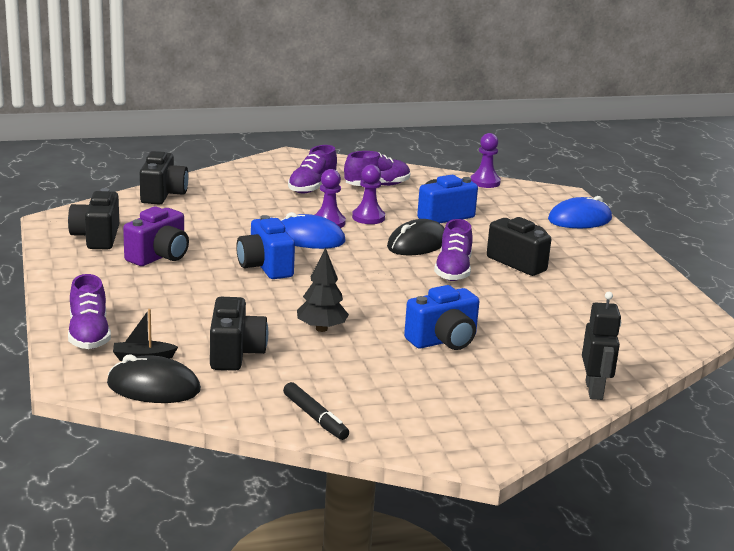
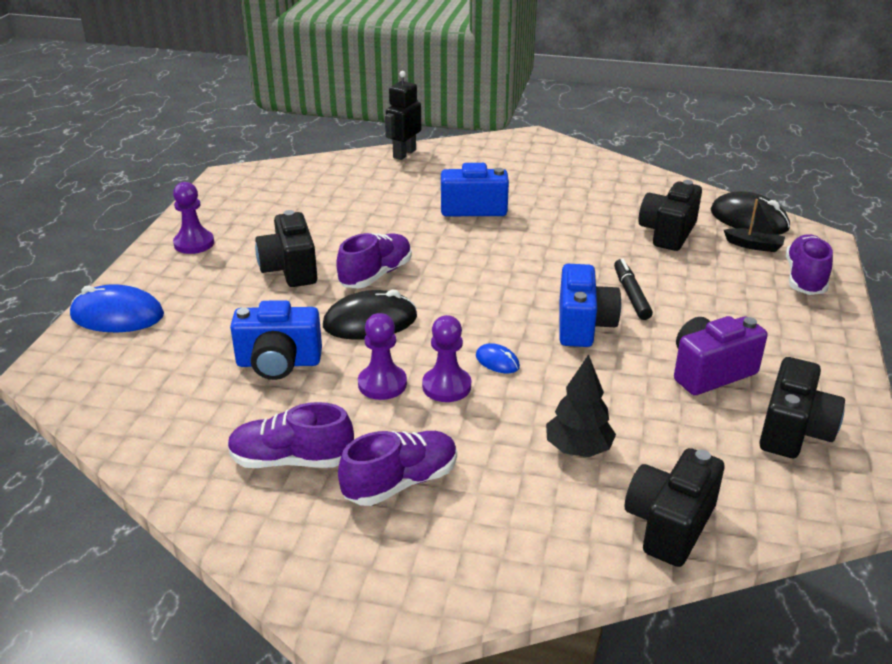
camera: 150 degrees left, 10 degrees up
blue mouse [280,212,345,249] -> blue mouse [476,343,520,373], size x0.50
black marker [283,382,349,440] -> black marker moved to [614,259,653,320]
black tree [297,247,349,332] -> black tree moved to [546,354,616,457]
purple pawn [471,133,501,188] -> purple pawn moved to [173,182,214,254]

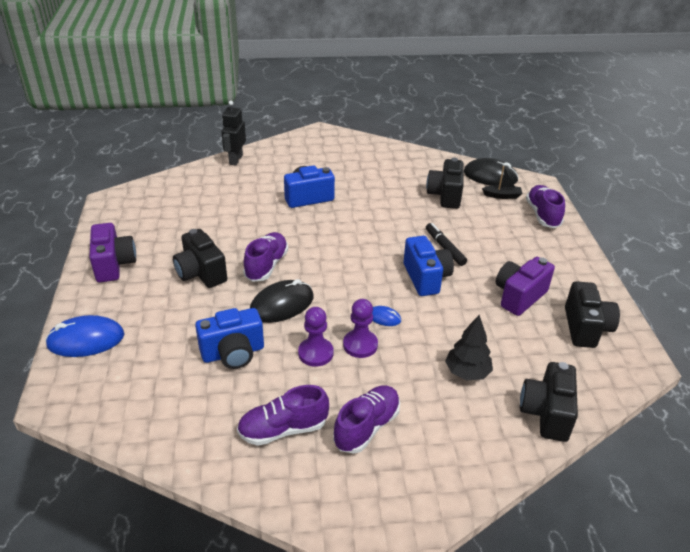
camera: 20 degrees left, 5 degrees up
purple pawn [173,182,214,254] -> purple camera [89,223,136,282]

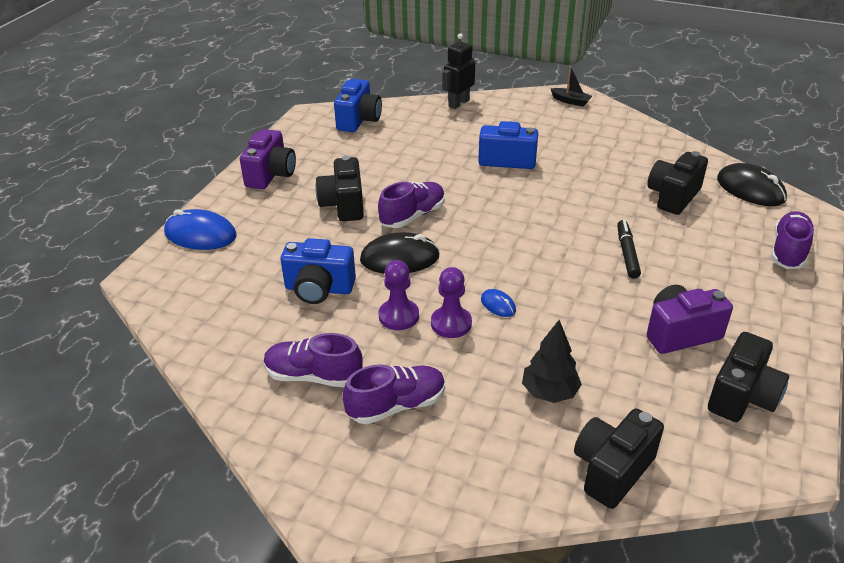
camera: 30 degrees right, 0 degrees up
blue camera [404,236,454,296] -> blue camera moved to [334,79,382,132]
black boat [482,166,523,199] -> black boat moved to [550,66,592,107]

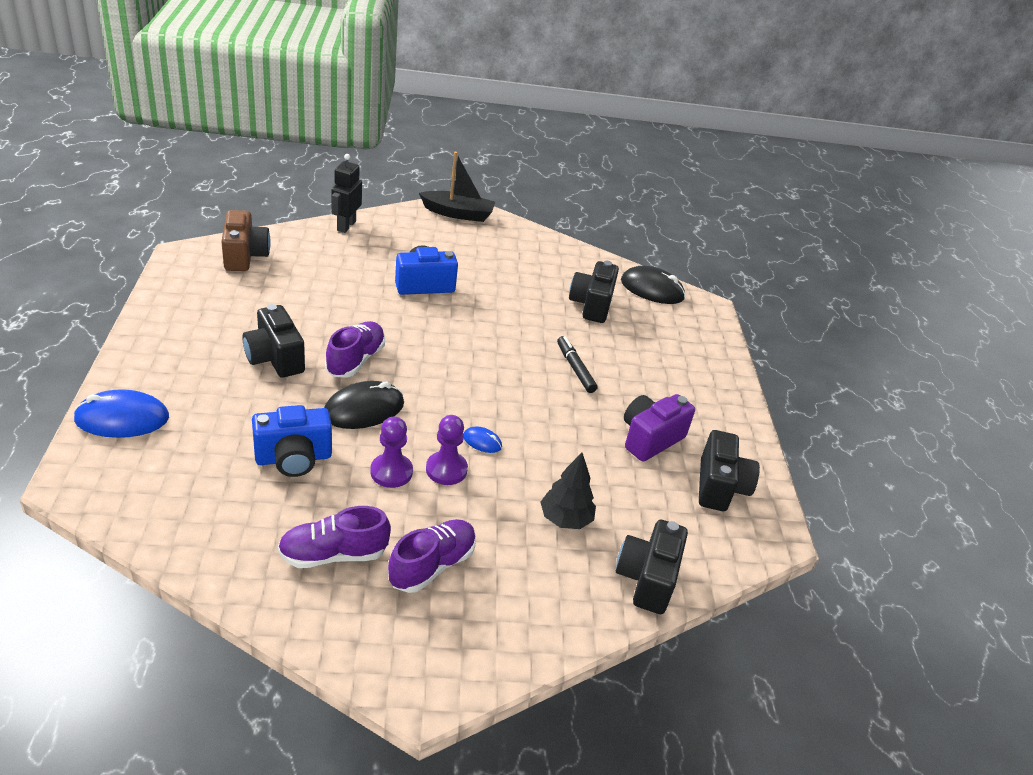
camera: 30 degrees left, 0 degrees up
purple camera [240,129,296,189] -> none
blue camera [334,79,382,132] -> brown camera [221,210,271,271]
black boat [550,66,592,107] -> black boat [419,152,495,222], size x1.74
purple shoe [771,211,815,269] -> none

